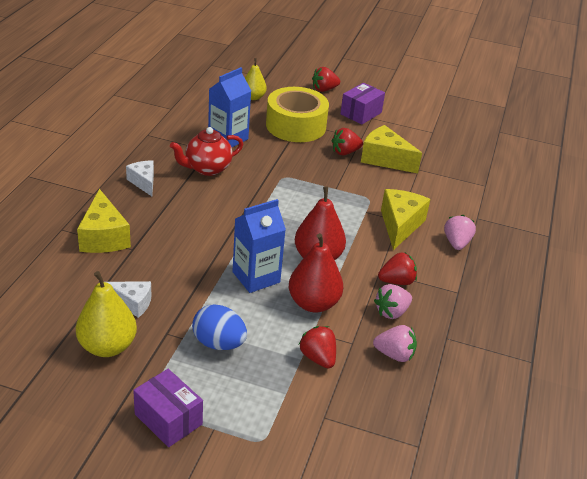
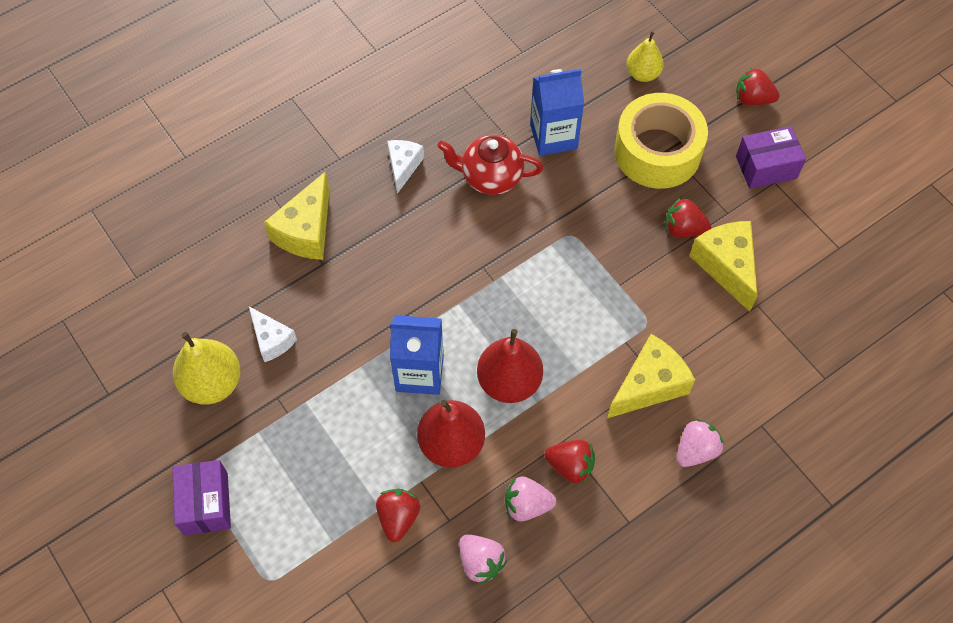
camera: 40 degrees right, 25 degrees up
blue egg [192,304,247,350] -> none

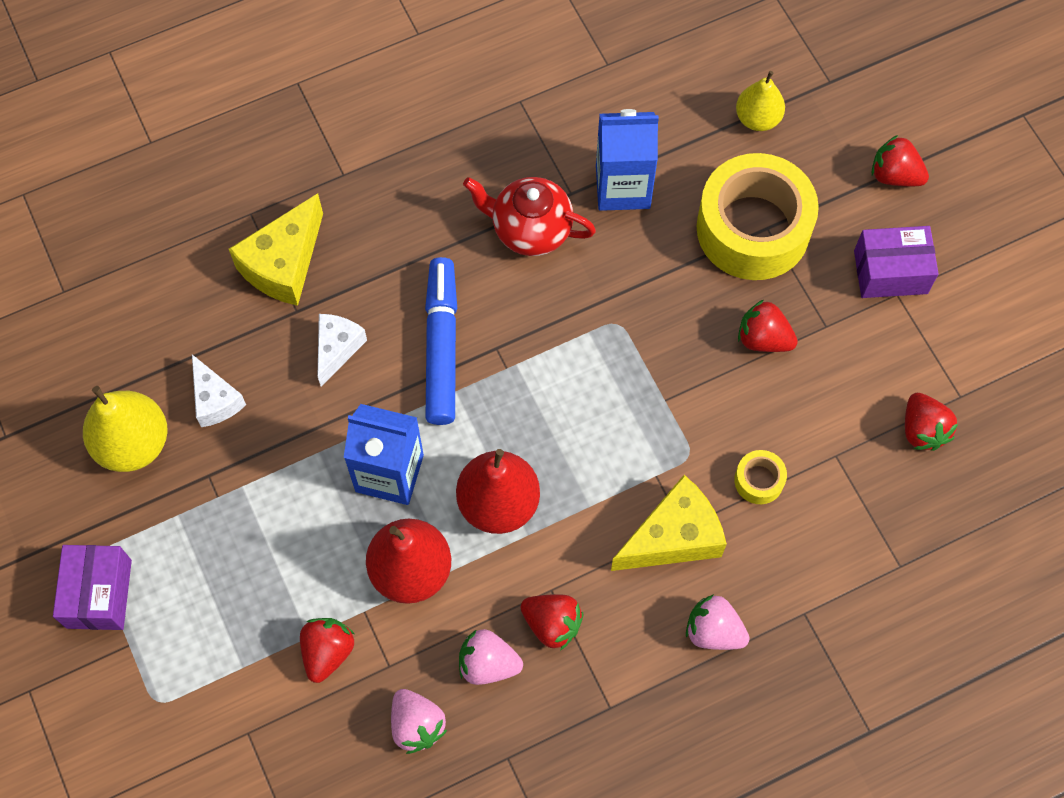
camera: 10 degrees right, 5 degrees up
white cheese [387,140,424,194] -> white cheese moved to [318,314,367,387]
pink strawberry [677,419,724,467] -> pink strawberry turned 120 degrees counterclockwise [686,594,750,650]
yellow cheese [689,221,758,312] -> none
none -> blue marker [425,257,457,425]
none -> yellow tape [734,450,787,504]
none -> red strawberry [905,393,958,451]

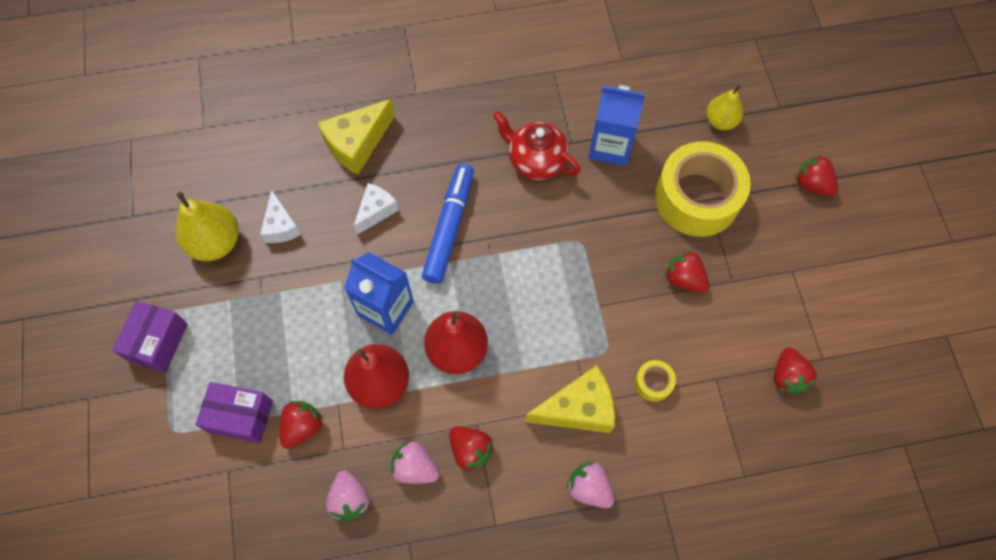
camera: 15 degrees right, 0 degrees up
purple box [854,226,939,298] -> purple box moved to [195,382,273,443]

